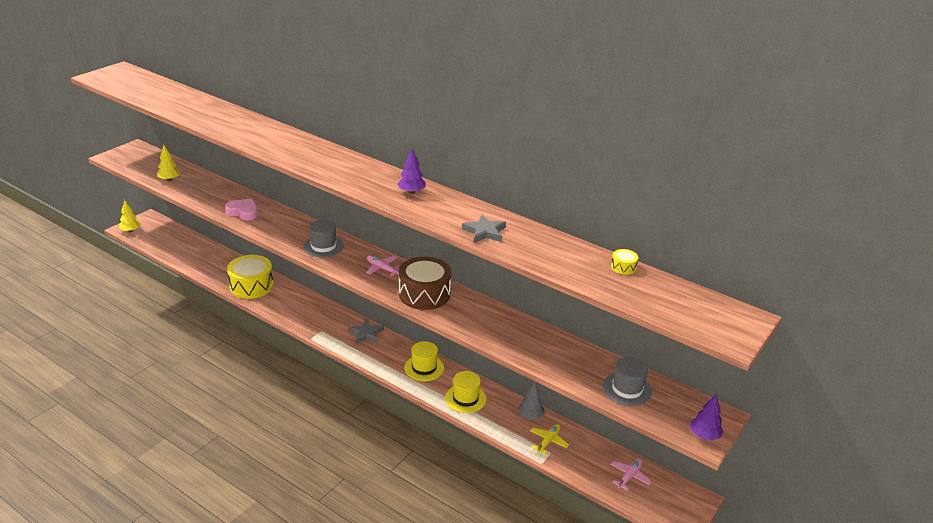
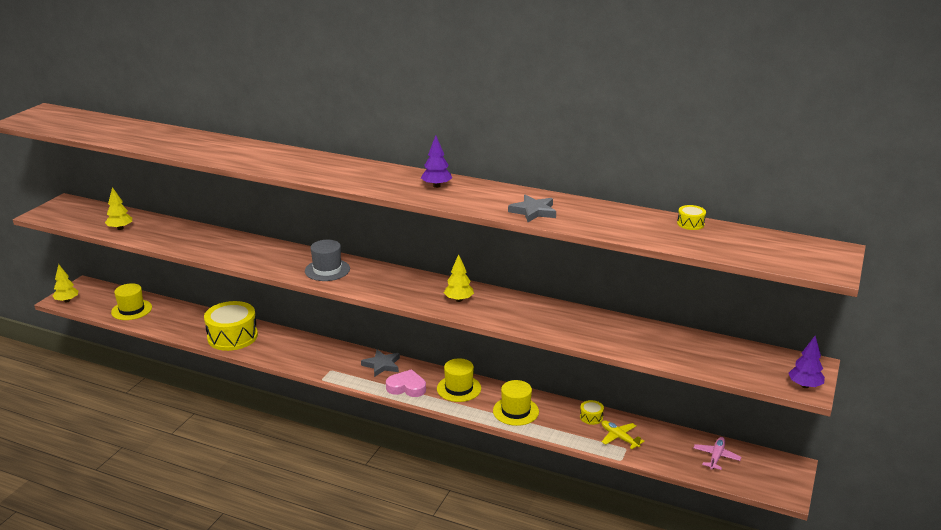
camera: 10 degrees left, 5 degrees down
pink heart [225,199,258,220] -> pink heart moved to [386,369,426,397]
pink plane [366,255,399,276] -> none
brown drum [399,257,451,310] -> yellow tree [444,254,474,302]
grey tree [518,382,545,420] -> yellow drum [580,400,604,425]
yellow plane [530,424,569,455] -> yellow plane turned 60 degrees counterclockwise [602,420,644,449]
grey hat [603,357,652,406] -> none
none -> yellow hat [111,283,152,320]

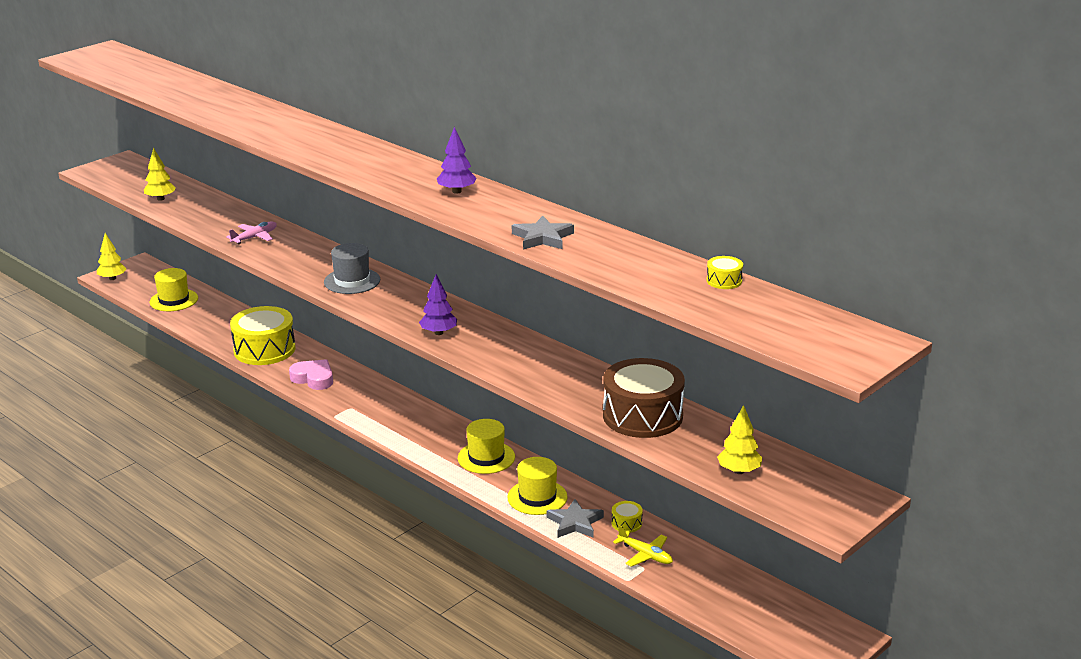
camera: 20 degrees right, 0 degrees up
grey star [361,350,400,377] -> grey star moved to [547,499,604,538]
pink heart [386,369,426,397] -> pink heart moved to [289,359,333,390]
yellow tree [444,254,474,302] -> yellow tree moved to [717,405,762,474]
yellow plane [602,420,644,449] -> yellow plane turned 150 degrees clockwise [613,525,673,567]
pink plane [693,437,741,470] -> pink plane moved to [226,222,277,244]
purple tree [788,336,825,388] -> purple tree moved to [419,274,457,335]
none -> brown drum [603,358,685,438]

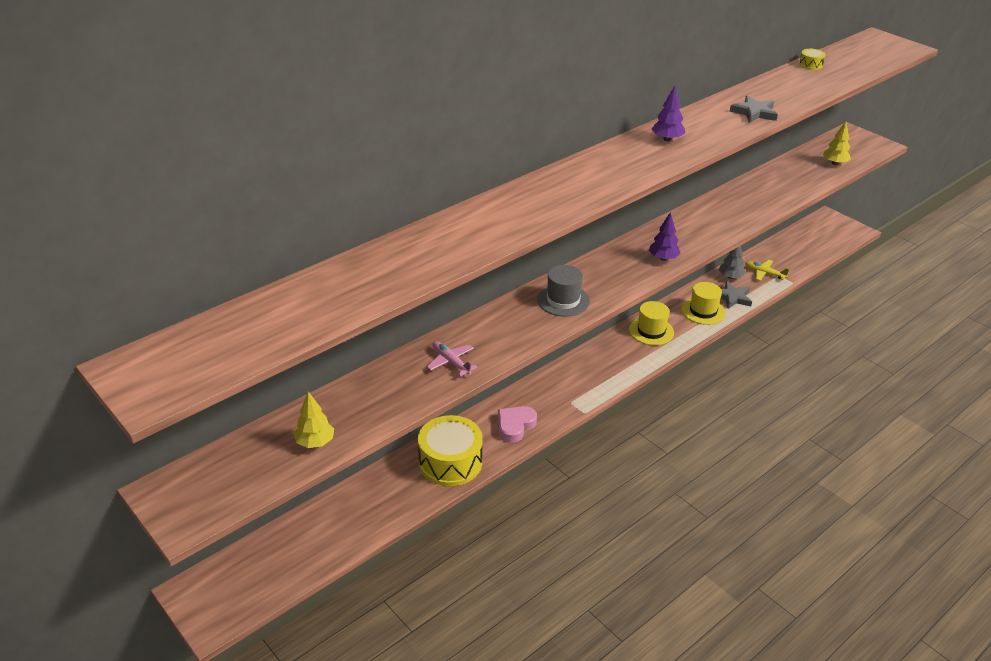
camera: 85 degrees left, 10 degrees up
yellow tree [97,233,127,280] -> none
yellow hat [150,268,198,311] -> none
brown drum [603,358,685,438] -> none
yellow drum [612,501,643,533] -> grey tree [719,246,746,279]
yellow plane [613,525,673,567] -> yellow plane turned 105 degrees counterclockwise [745,260,789,281]

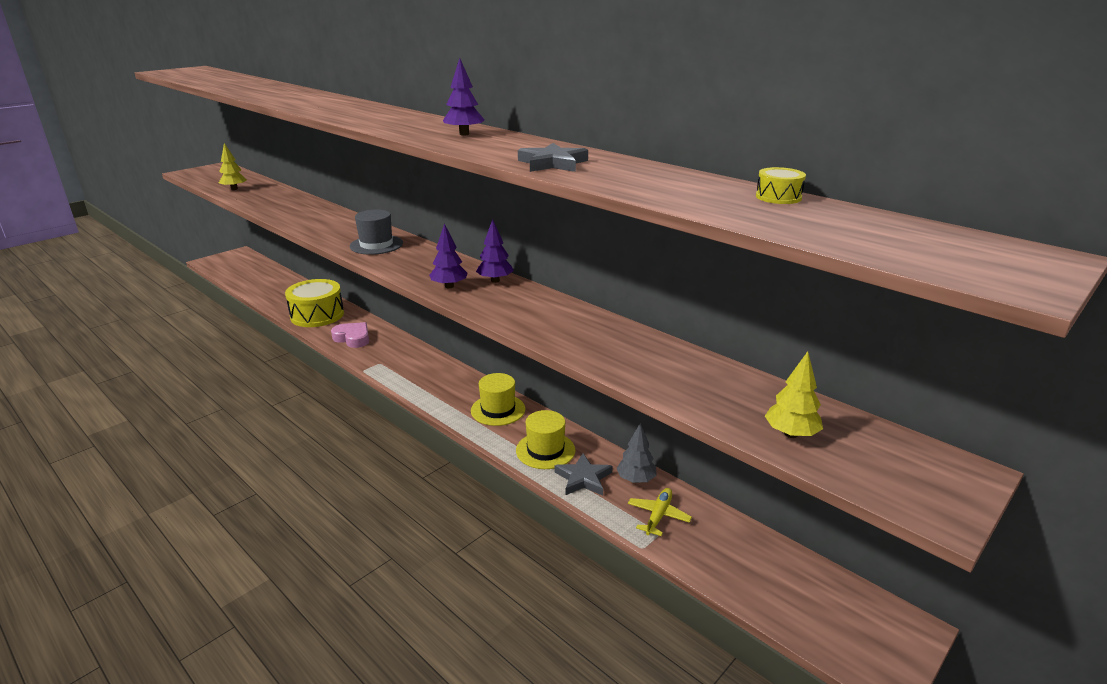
camera: 85 degrees right, 10 degrees down
pink plane [427,341,478,377] -> none
none -> purple tree [476,219,514,283]

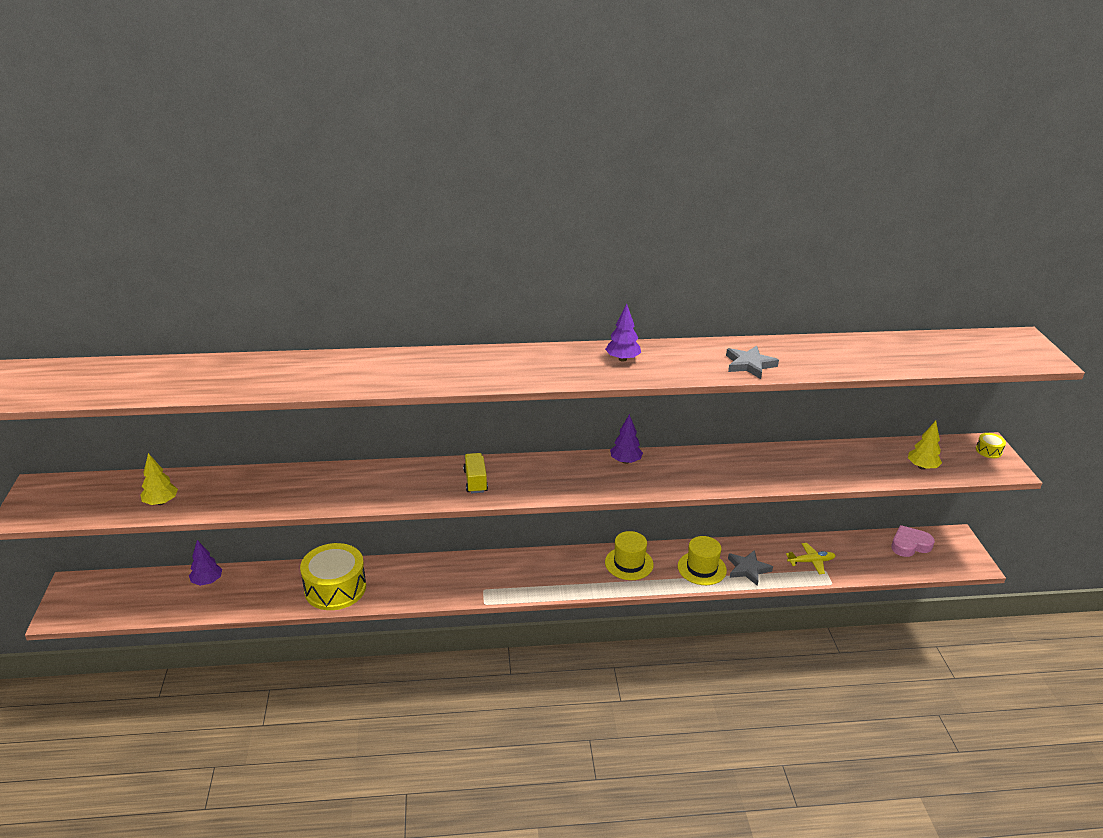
camera: 50 degrees left, 5 degrees up
pink heart [331,322,369,348] -> pink heart moved to [891,525,935,557]
grey hat [350,210,403,255] -> yellow truck [463,453,488,493]
purple tree [429,224,468,288] -> purple tree moved to [189,540,222,586]
grey tree [616,423,656,483] -> none
yellow plane [628,488,692,536] -> yellow plane turned 105 degrees clockwise [786,543,836,574]
yellow drum [756,167,806,204] -> yellow drum moved to [976,433,1006,458]

